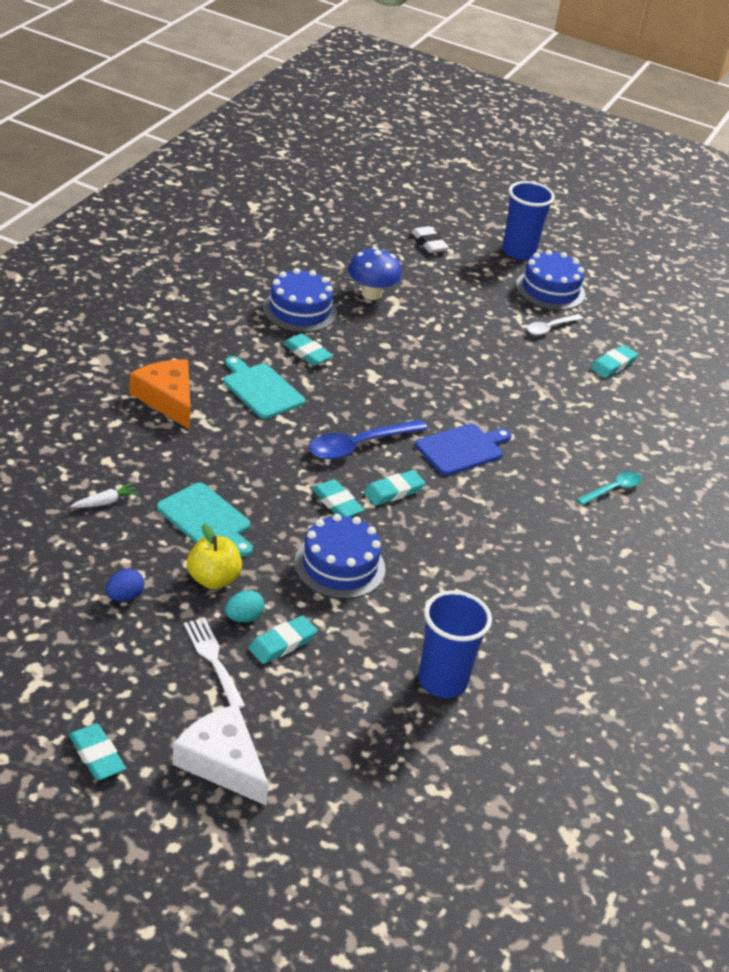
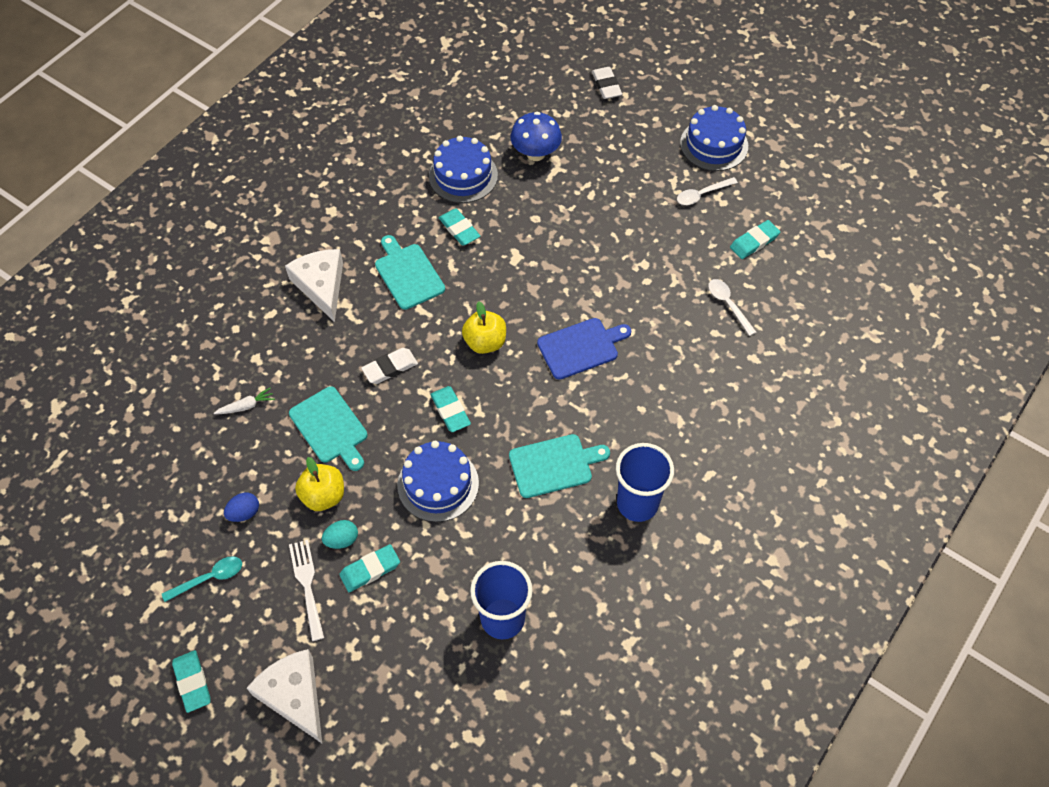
camera: 15 degrees right, 20 degrees up
orange cheese [130,359,191,430] -> white cheese [285,249,343,322]
blue spoon [309,419,428,460] -> yellow apple [462,301,506,354]
turquoise eraser [364,470,425,506] -> none
blue cup [502,181,555,260] -> blue cup moved to [616,443,674,522]
turquoise spoon [577,471,642,505] -> turquoise spoon moved to [162,556,242,602]
none -> white eraser [361,348,418,384]
none -> turquoise cutting board [509,434,610,498]
none -> white spoon [708,279,756,336]

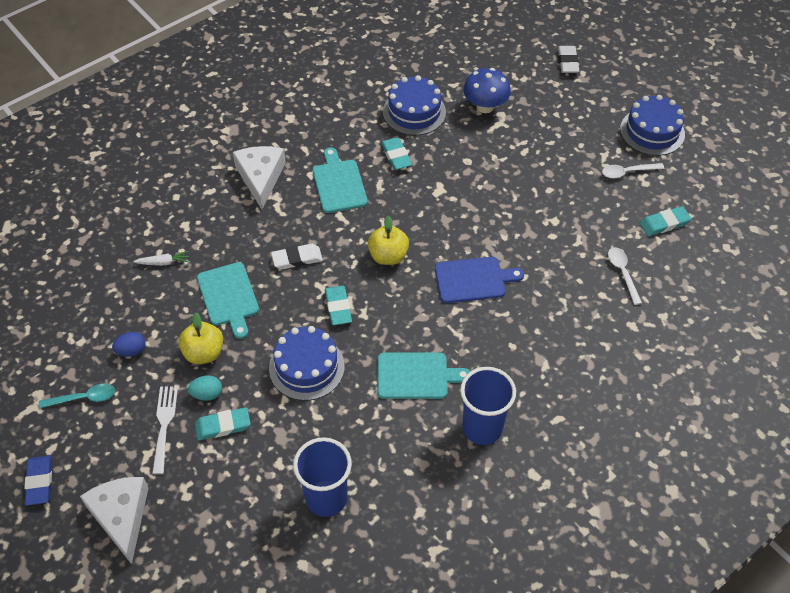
camera: 15 degrees right, 5 degrees down
turquoise eraser [172,650,211,713] -> blue eraser [24,455,52,506]

